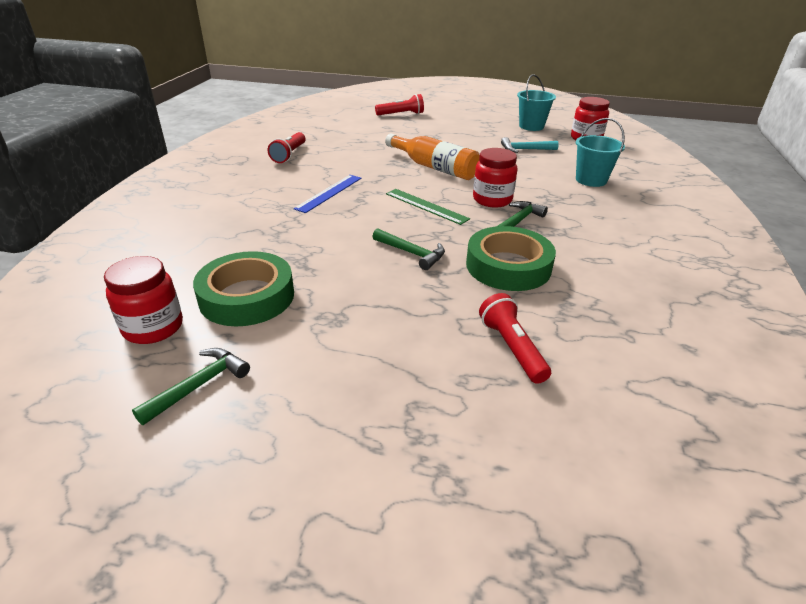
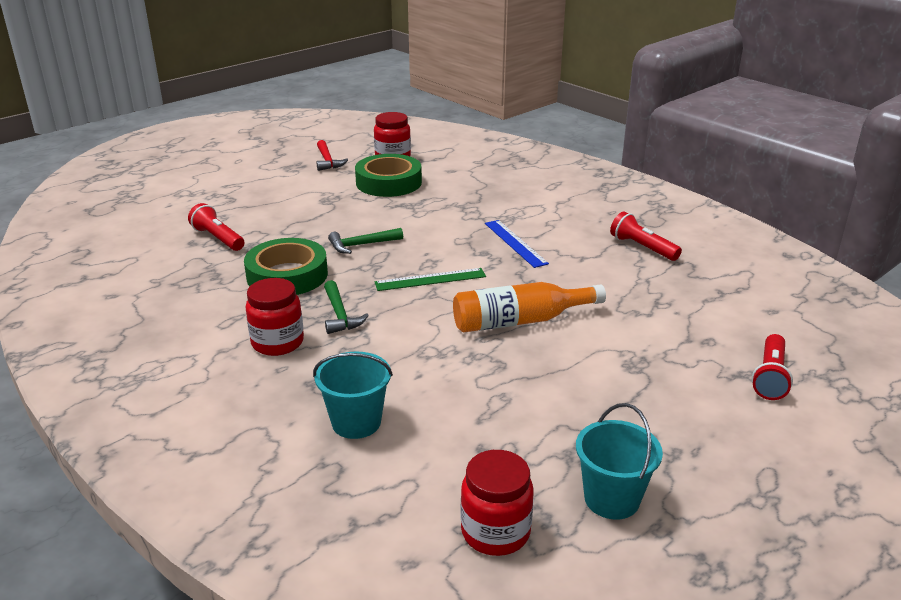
camera: 125 degrees right, 5 degrees down
green hammer [132,348,250,425] -> red hammer [317,140,348,171]
red jar [473,148,518,208] -> red jar moved to [246,278,304,356]
red flashlight [479,293,551,384] -> red flashlight turned 150 degrees counterclockwise [188,203,244,251]
turquoise hammer [501,137,559,153] -> none

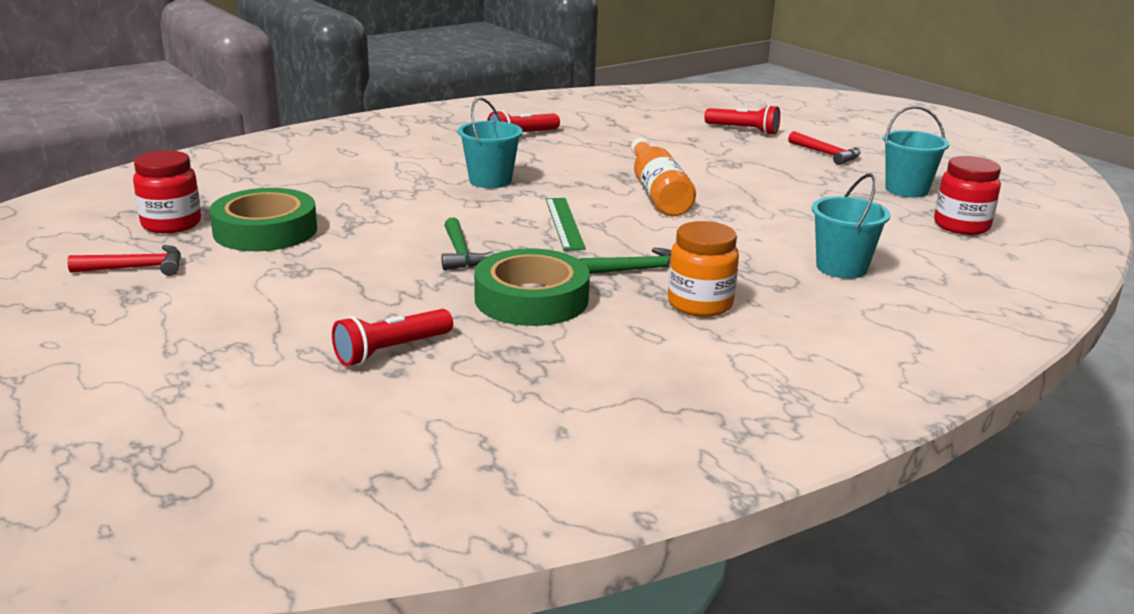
camera: 85 degrees left, 5 degrees down
red jar [246,278,304,356] -> orange jar [668,221,739,317]
blue ruler [485,220,549,268] -> turquoise bucket [458,97,523,188]
none -> red hammer [788,131,860,165]

